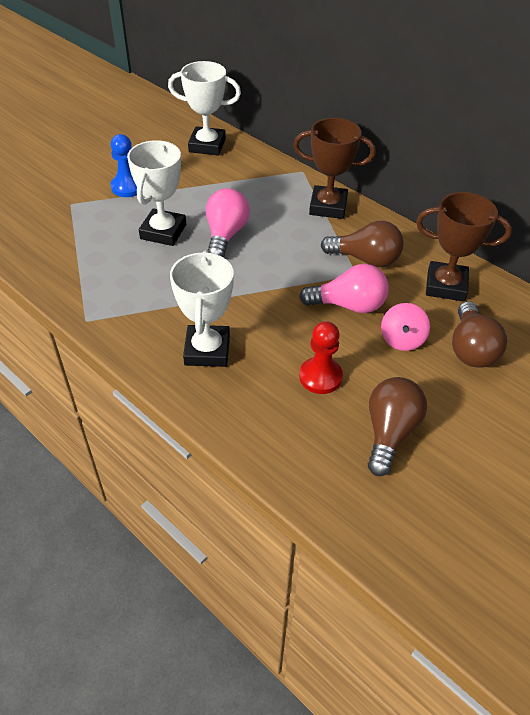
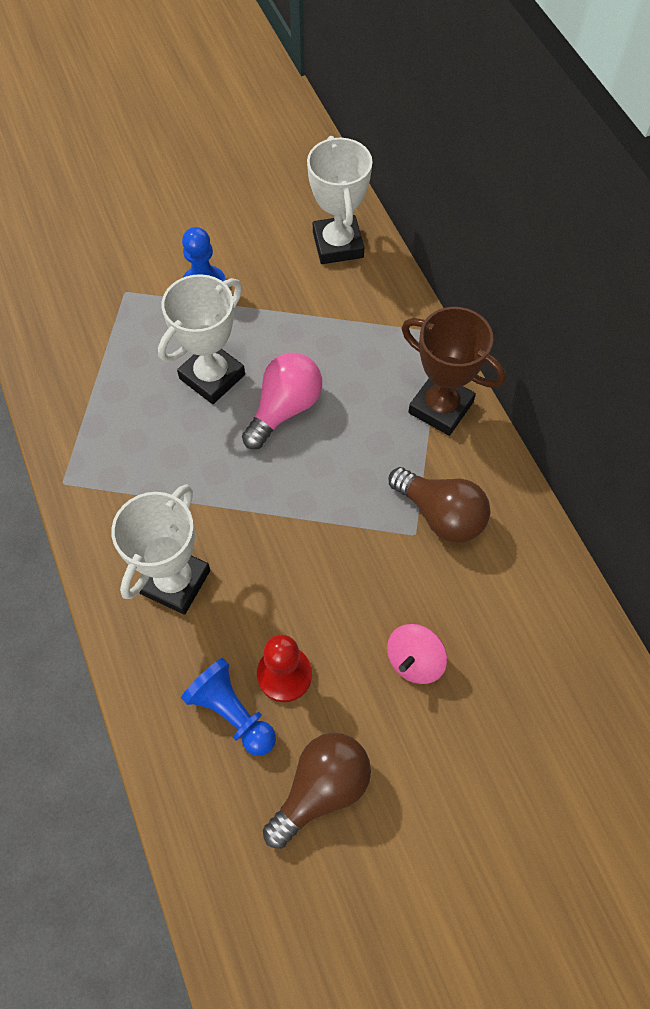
camera: 25 degrees right, 15 degrees up
white trophy [168,61,241,156] -> white trophy turned 45 degrees clockwise [307,136,372,264]
pink light bulb [299,264,389,313] -> none
brown trophy [416,192,512,302] -> none
brown light bulb [452,301,507,368] -> none
none -> blue pawn [181,658,276,756]

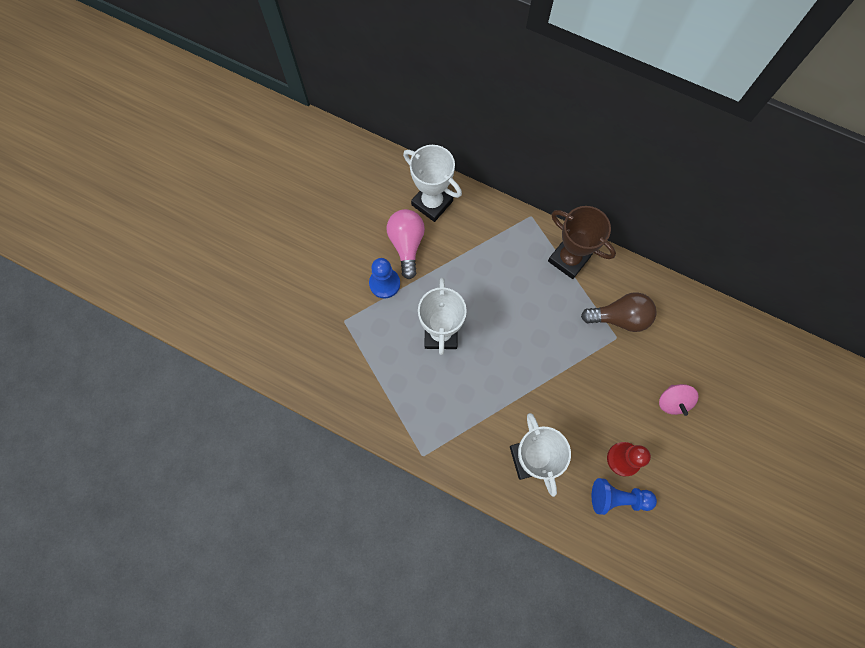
camera: 40 degrees left, 10 degrees up
pink light bulb [242,353,322,449] -> pink light bulb moved to [387,209,425,280]
brown light bulb [263,733,371,849] -> none
brown trophy [402,307,506,436] -> brown trophy turned 45 degrees clockwise [548,206,616,279]

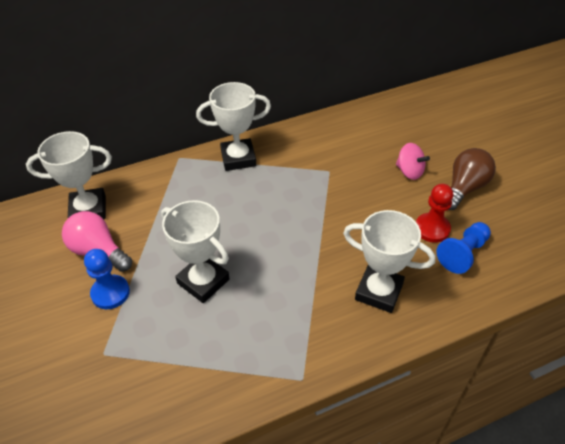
camera: 50 degrees left, 25 degrees down
brown trophy [548,206,616,279] -> white trophy [196,82,271,171]
brown light bulb [581,292,656,332] -> brown light bulb moved to [449,148,496,210]

